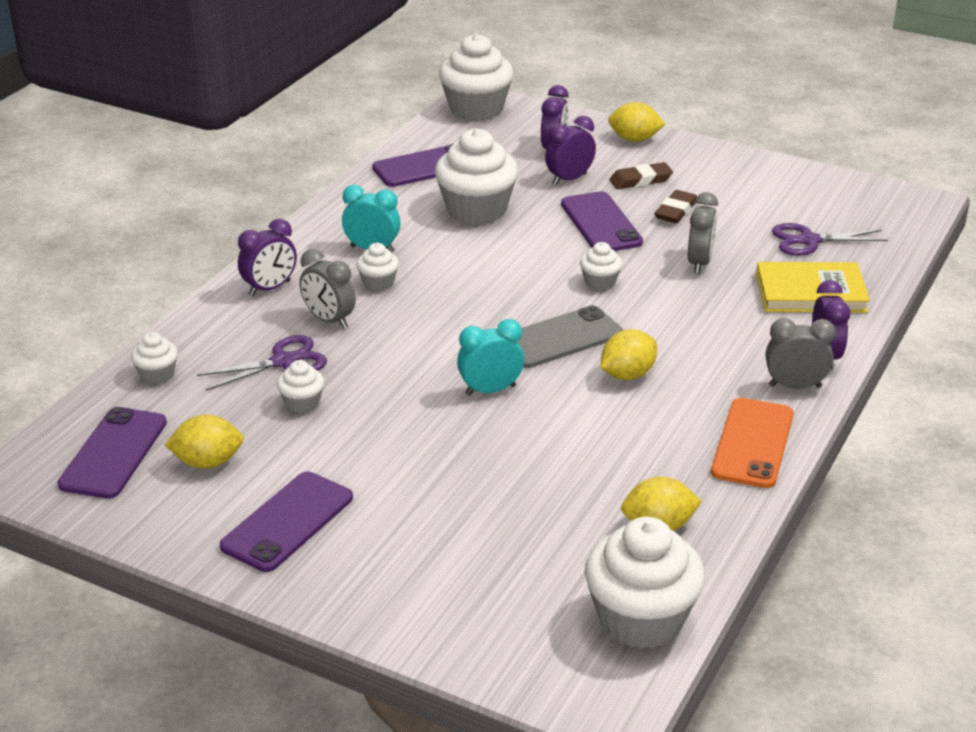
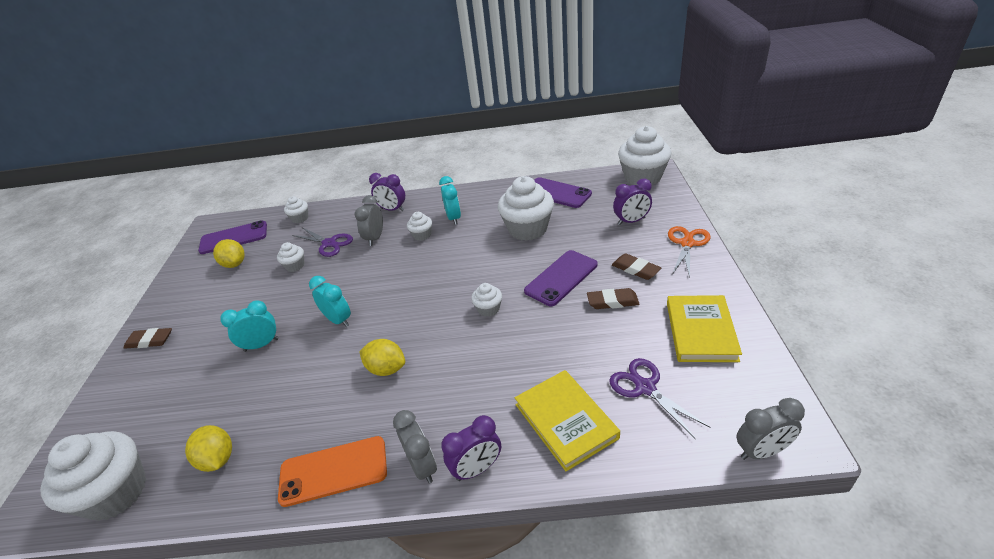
camera: 65 degrees right, 5 degrees up
purple phone [220,472,353,572] -> none
grey phone [517,305,623,368] -> none
purple clock [545,116,596,185] -> none
yellow lemon [608,102,665,142] -> orange scissors [668,226,710,278]
grey clock [688,192,718,274] -> grey clock moved to [736,398,805,460]
none -> brown eraser [124,328,172,349]
none -> turquoise clock [220,300,279,352]
none -> yellow book [667,295,742,362]

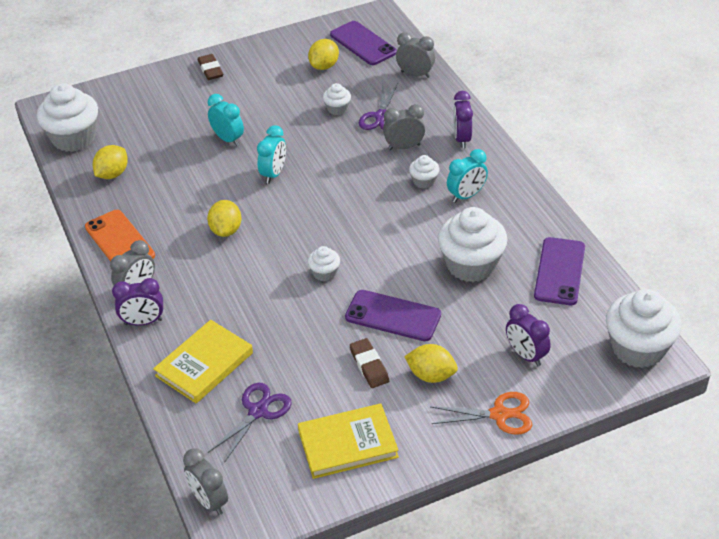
camera: 65 degrees right, 5 degrees up
white cupcake [284,196,308,223] -> grey clock [396,32,435,78]
purple clock [441,415,501,481] -> purple clock turned 45 degrees counterclockwise [112,278,163,326]
brown eraser [612,253,661,280] -> yellow lemon [404,344,458,383]

